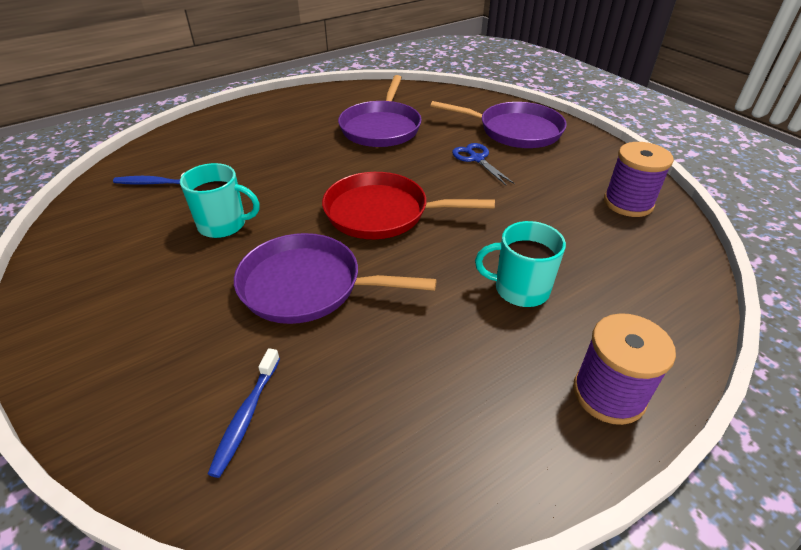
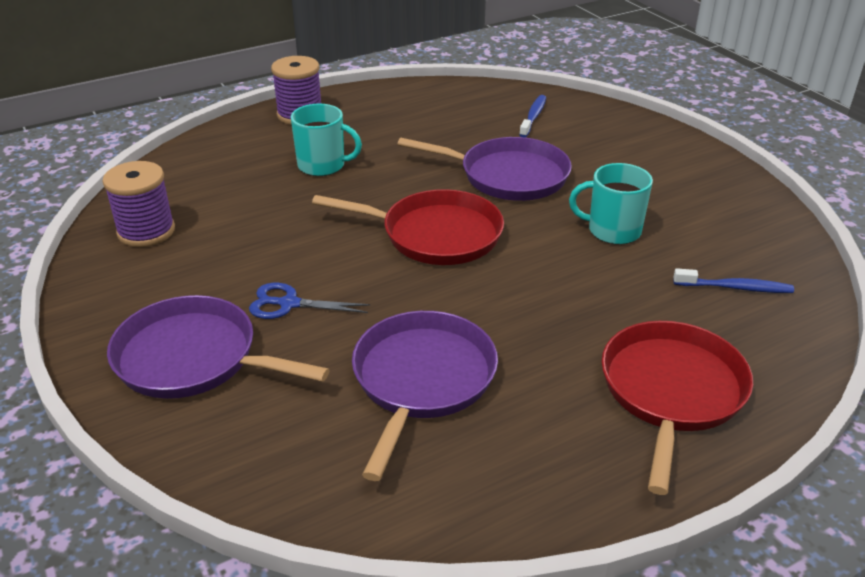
camera: 175 degrees left, 5 degrees down
blue scissors [452,143,515,185] -> blue scissors turned 120 degrees clockwise [249,283,371,319]
none -> red pan [601,321,753,495]

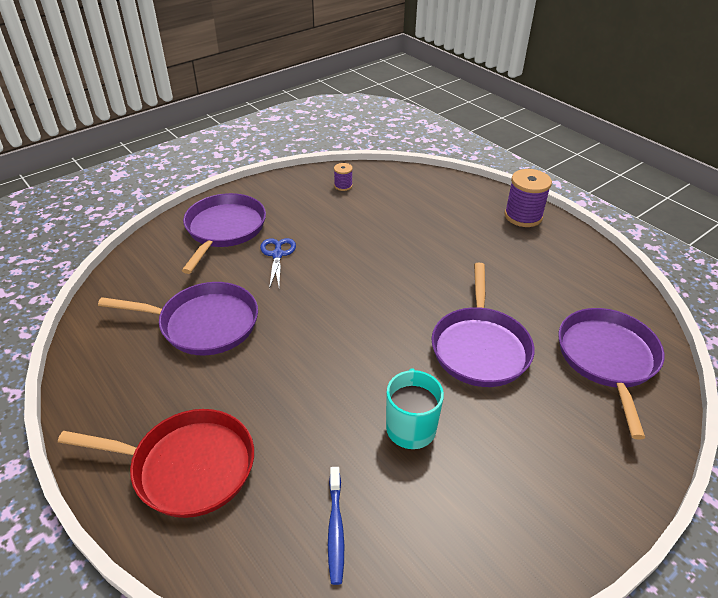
camera: 80 degrees right, 5 degrees up
purple spool [102,161,175,247] -> purple spool [334,163,353,191], size x0.52
turquoise mug [291,104,362,176] -> none
red pan [312,189,504,265] -> none
blue toothbrush [519,95,546,137] -> purple pan [558,308,665,440]

